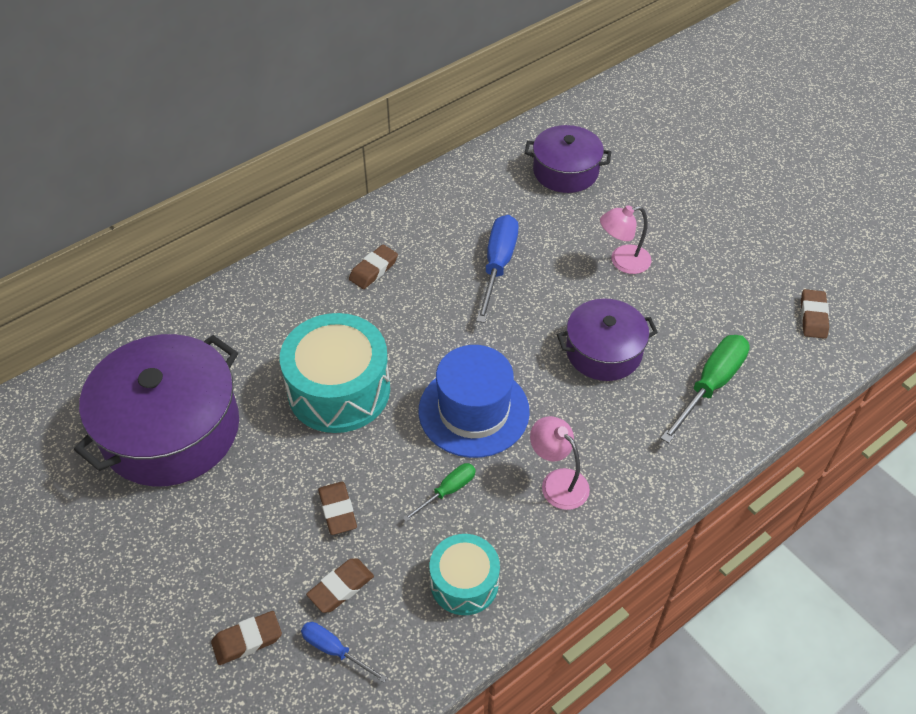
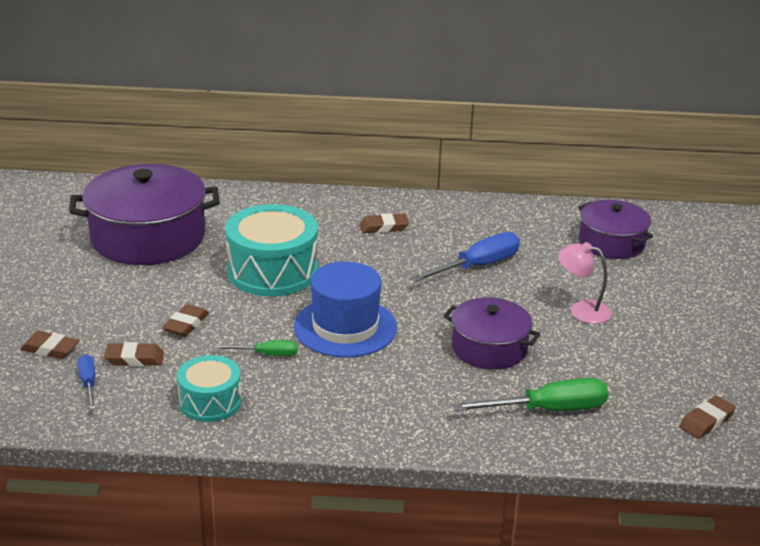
camera: 40 degrees right, 20 degrees down
pink lamp [530,416,590,510] -> none

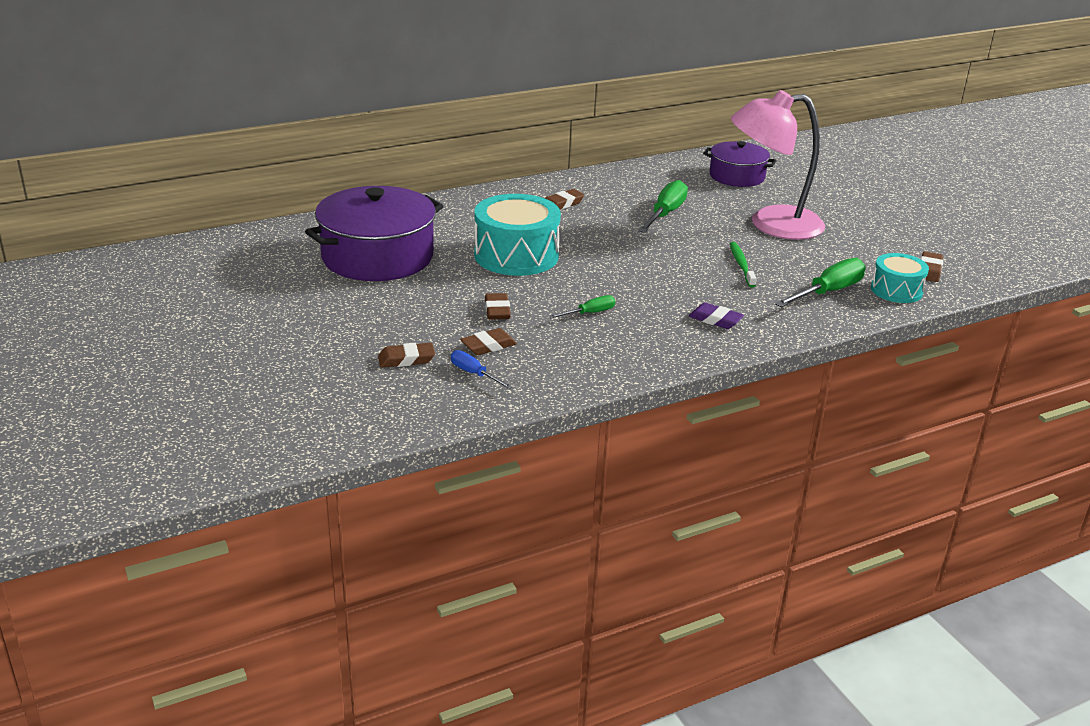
camera: 30 degrees left, 0 degrees up
turquoise drum [177,355,241,422] -> turquoise drum moved to [871,253,929,303]
blue hat [294,261,397,358] -> none
blue screwdriver [410,232,520,282] -> green screwdriver [638,180,688,233]
purple pot [443,297,541,370] -> green toothbrush [730,242,757,287]
pink lamp [558,242,612,324] -> pink lamp [731,90,825,240], size x2.13
none -> purple eraser [689,303,744,329]

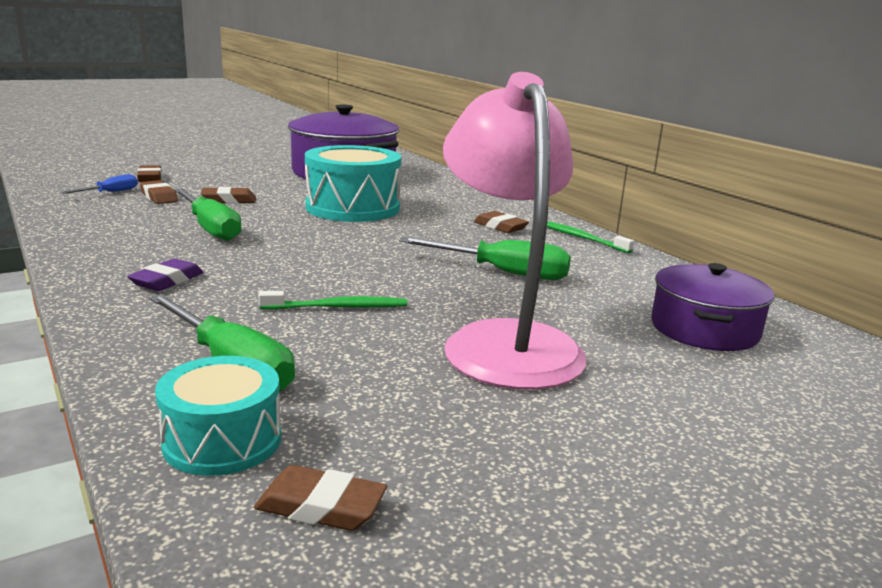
camera: 85 degrees right, 10 degrees down
green screwdriver [548,295,615,319] -> green screwdriver [174,189,242,241], size x1.83
none -> green toothbrush [547,221,634,253]

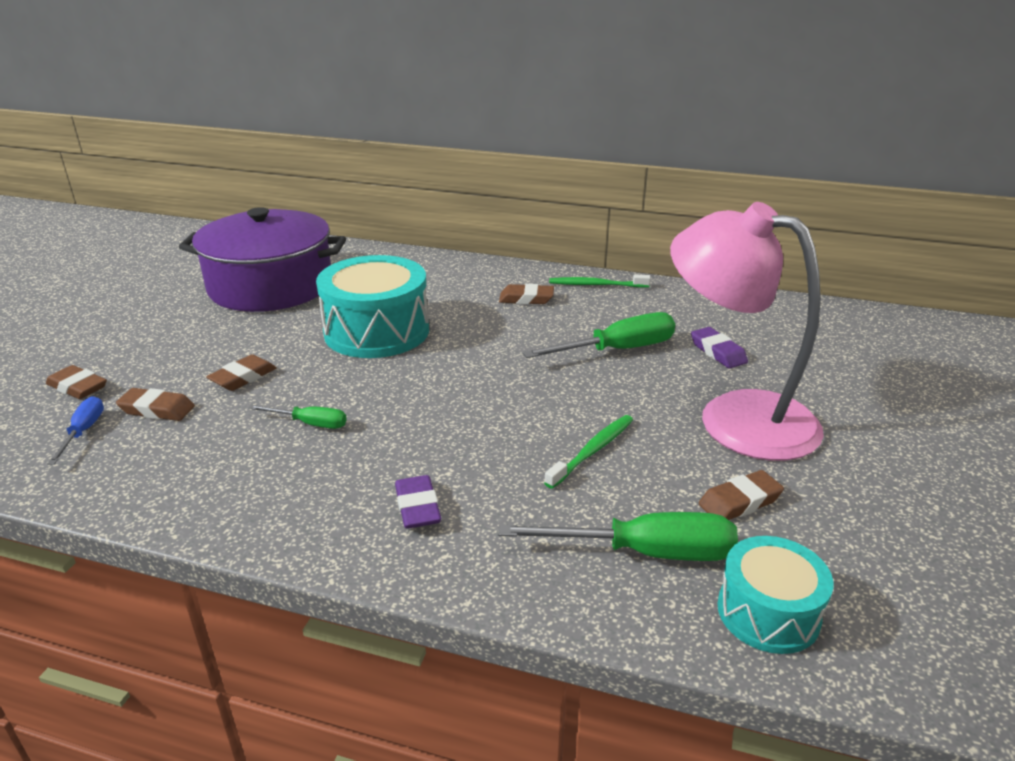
camera: 40 degrees left, 10 degrees up
green screwdriver [174,189,242,241] -> green screwdriver [248,405,347,429], size x0.55
brown eraser [254,465,387,531] -> brown eraser moved to [699,470,784,520]
purple pot [651,263,774,351] -> none
none -> purple eraser [691,327,748,368]

